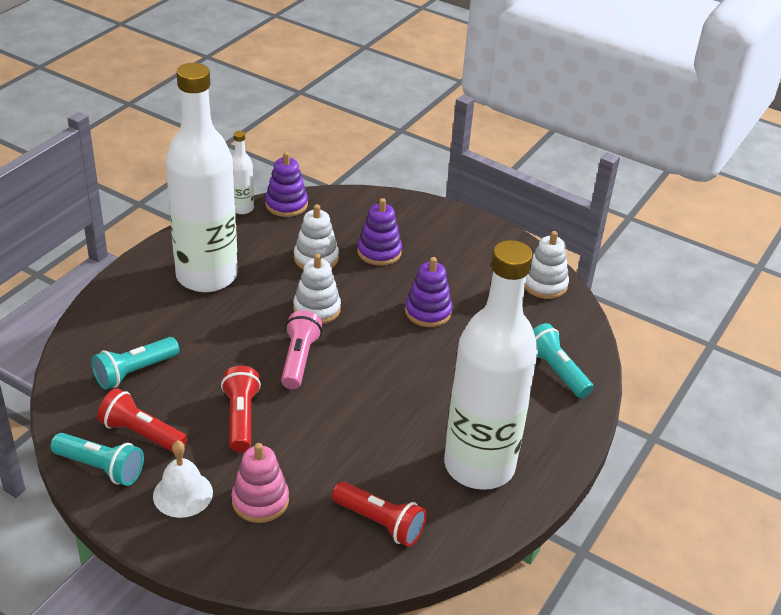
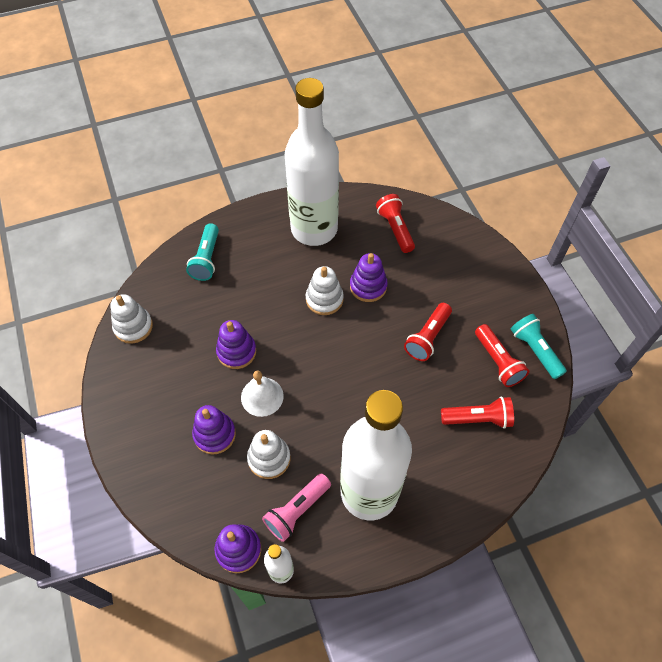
camera: 140 degrees left, 20 degrees up
turquoise flashlight [91,337,179,390] -> red flashlight [441,397,514,429]
white bell [153,440,213,518] -> white bell moved to [241,370,284,417]
pink stacking toy [232,443,289,523] -> none
pink flashlight [281,310,322,389] -> pink flashlight moved to [262,473,331,542]
white stacking toy [293,254,341,324] -> white stacking toy moved to [306,266,344,315]
none -> purple stacking toy [350,253,388,302]

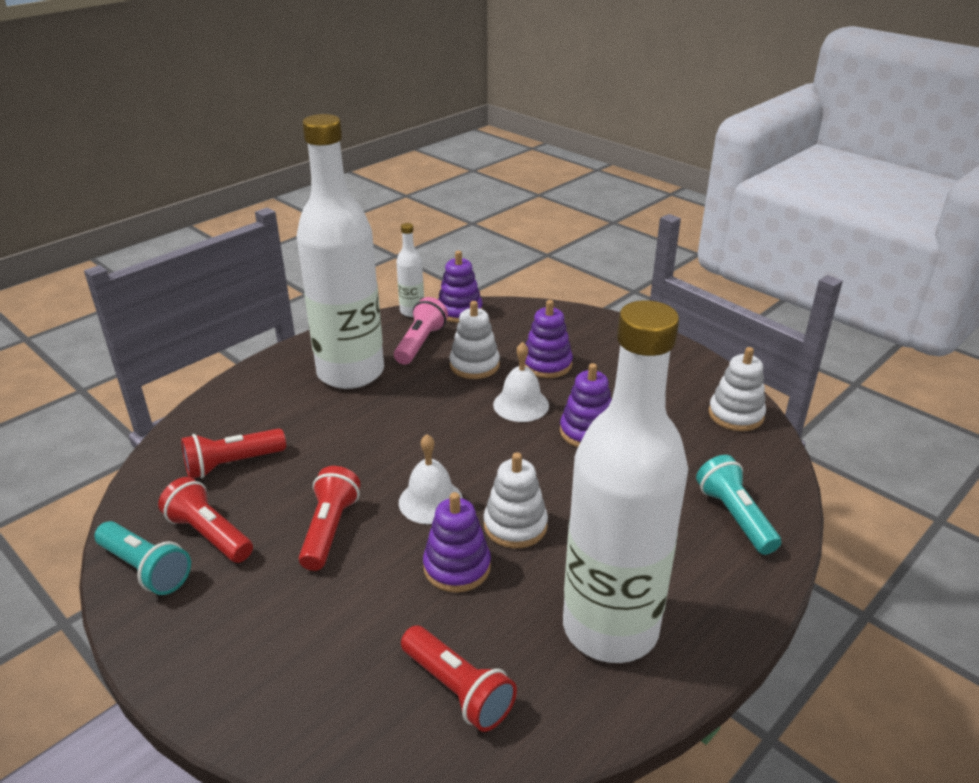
camera: 155 degrees right, 25 degrees down
none -> white bell [399,434,463,524]

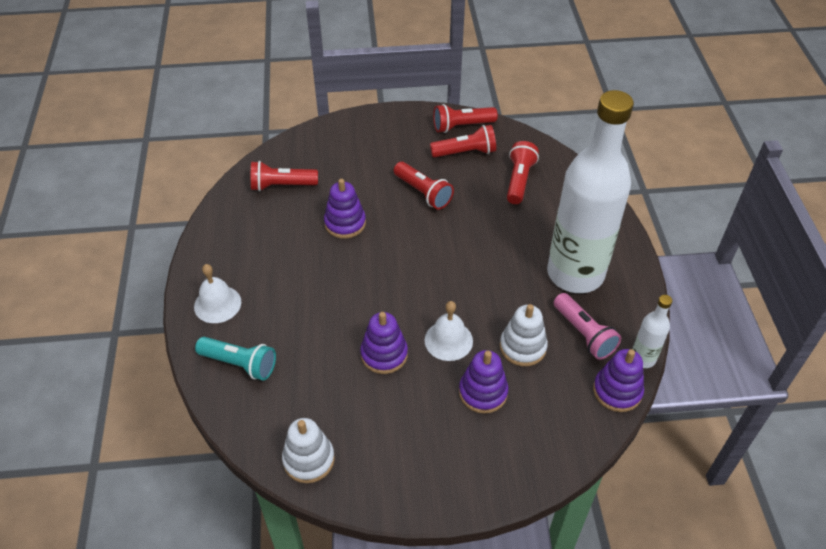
camera: 130 degrees right, 15 degrees up
turquoise flashlight [95,521,191,595] -> red flashlight [433,104,498,133]
white bell [399,434,463,524] -> white bell moved to [194,264,241,323]
white stacking toy [484,452,548,548] -> none
white bottle [563,300,688,663] -> none

